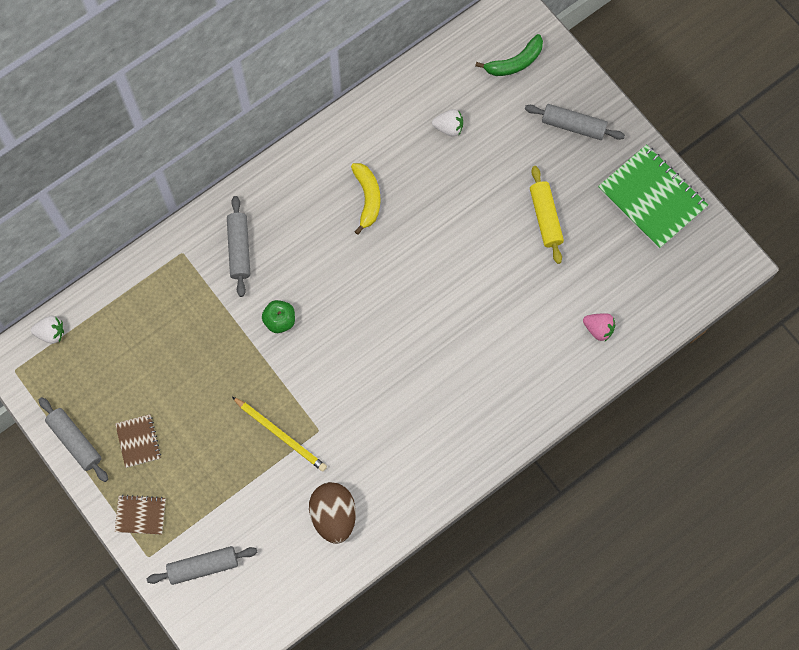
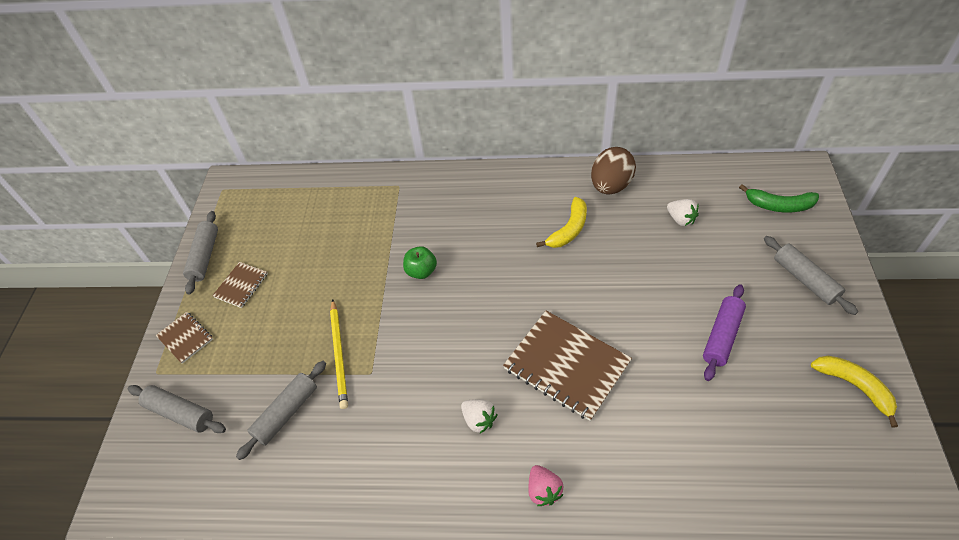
camera: 45 degrees right, 20 degrees down
white strawberry [31,315,64,344] -> white strawberry moved to [461,399,498,433]
grey rolling pin [227,196,250,297] -> grey rolling pin moved to [236,361,326,460]
brown egg [309,482,356,544] -> brown egg moved to [591,147,636,195]
yellow rolling pin [530,166,564,264] -> purple rolling pin [703,284,746,381]
pink strawberry [583,313,615,341] -> pink strawberry moved to [528,465,564,506]
green notebook [598,144,708,249] -> yellow banana [811,356,898,428]
none -> brown notebook [503,311,632,421]

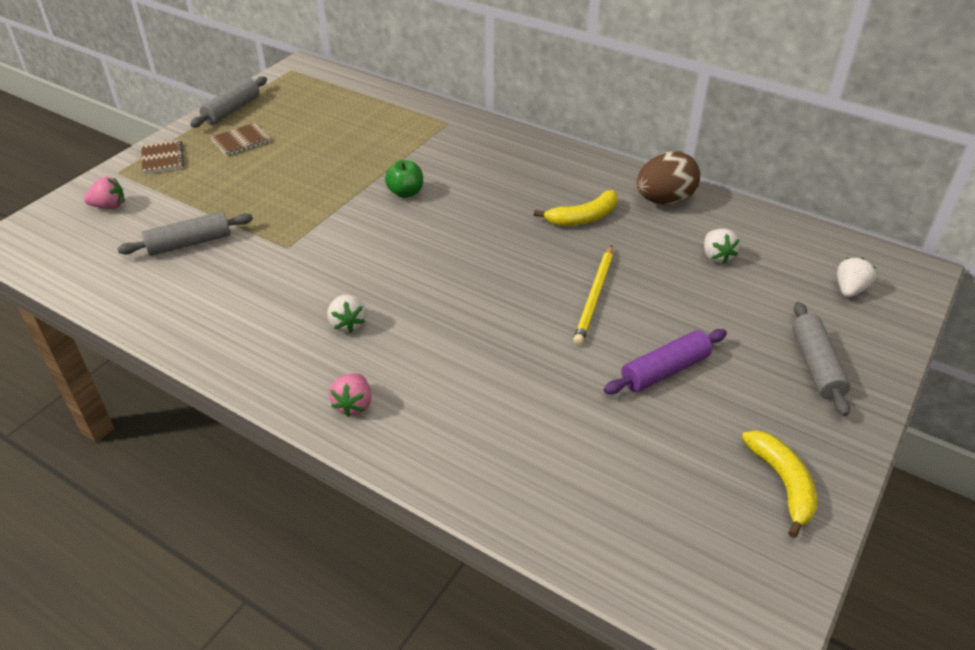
camera: 25 degrees right, 10 degrees down
grey rolling pin [128,385,226,433] -> pink strawberry [84,177,124,209]
yellow pencil [330,299,348,409] -> yellow pencil moved to [573,245,613,345]
brown notebook [503,311,632,421] -> none
green banana [739,184,819,213] -> white strawberry [837,257,876,297]

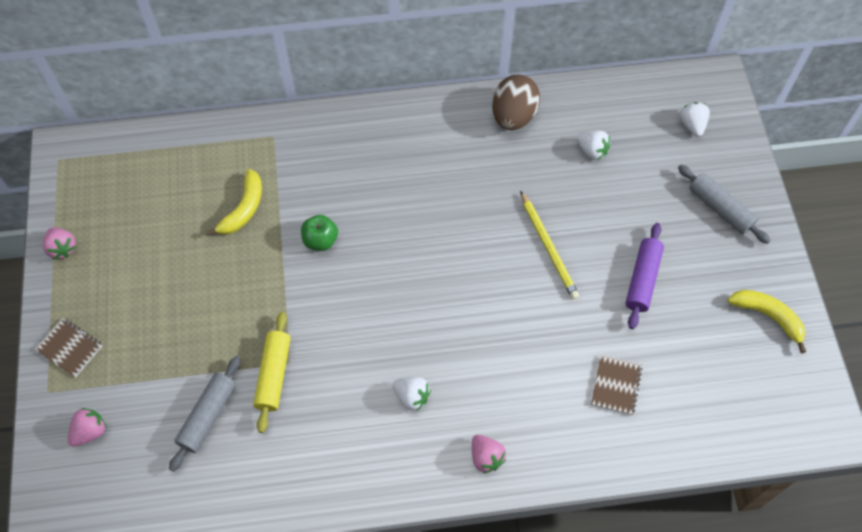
camera: 40 degrees left, 20 degrees up
grey rolling pin [190,77,267,127] -> pink strawberry [43,227,76,259]
brown notebook [211,123,271,156] -> brown notebook moved to [591,355,643,415]
yellow banana [534,190,618,226] -> yellow banana moved to [205,169,262,236]
none -> yellow rolling pin [253,312,290,433]

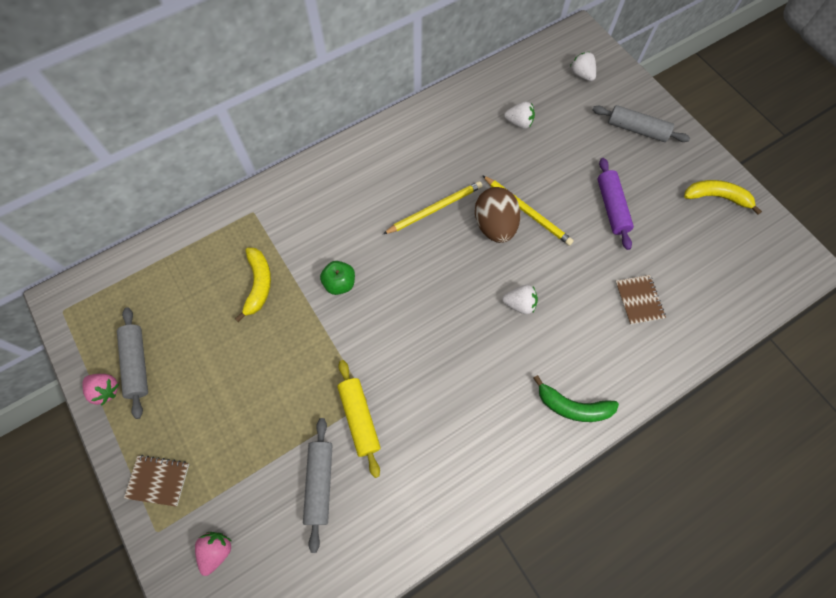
camera: 25 degrees left, 5 degrees up
white strawberry [392,377,431,411] -> white strawberry moved to [502,285,538,314]
pink strawberry [472,435,506,474] -> green banana [533,375,619,422]
brown egg [492,75,540,130] -> brown egg moved to [475,187,520,243]
none -> grey rolling pin [117,307,148,419]
none -> yellow pencil [383,181,482,234]

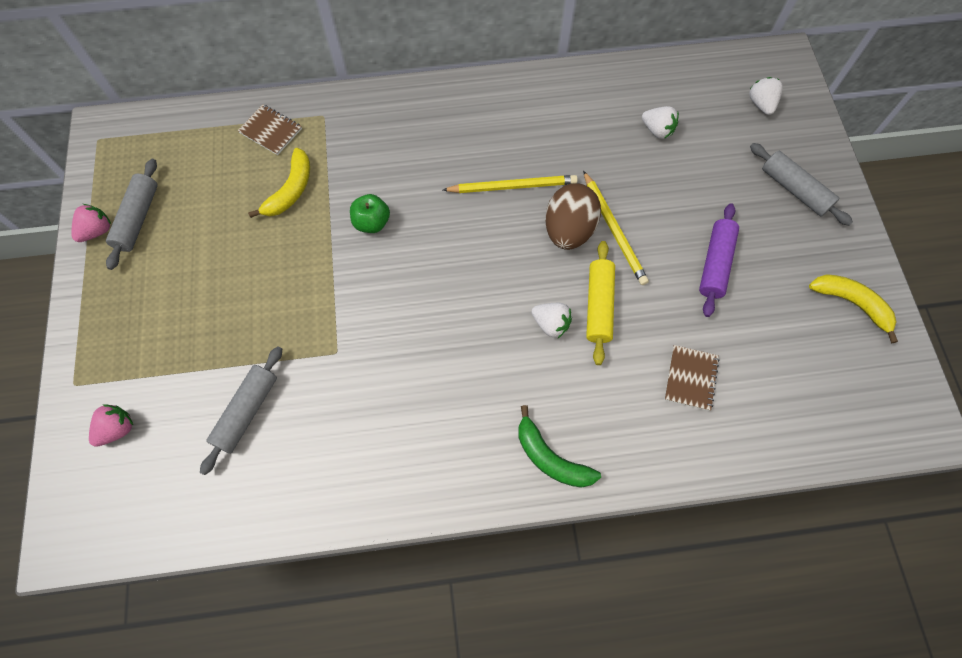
camera: 25 degrees right, 0 degrees up
pink strawberry [83,374,119,405] -> pink strawberry turned 105 degrees counterclockwise [71,204,111,242]
brown notebook [124,455,189,507] -> brown notebook moved to [238,104,302,155]
yellow rolling pin [337,360,381,478] -> yellow rolling pin moved to [586,241,615,365]

